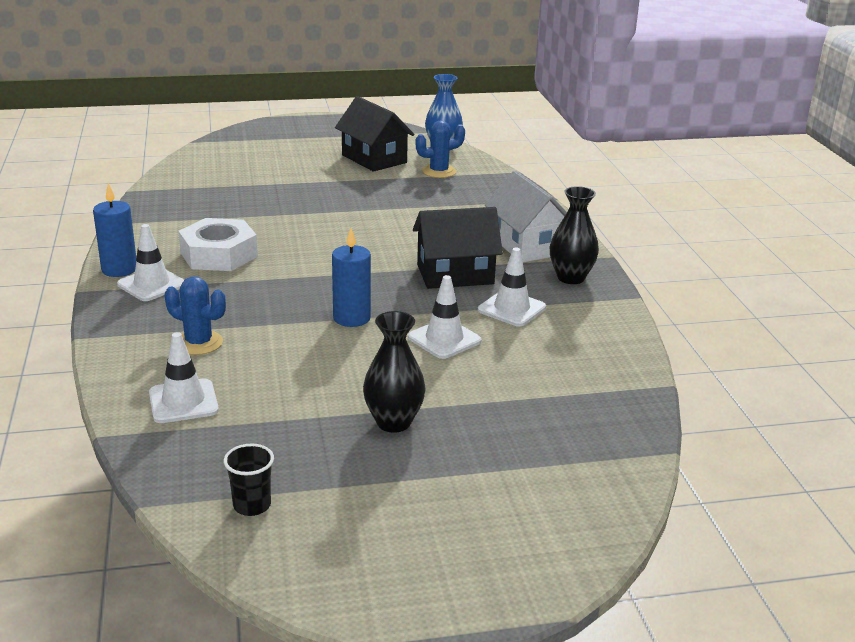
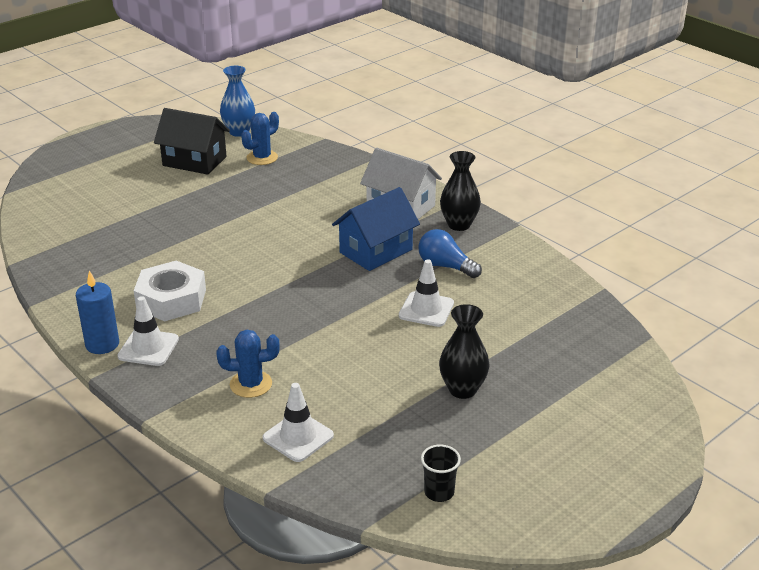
camera: 30 degrees left, 5 degrees up
blue candle [332,228,371,327] -> none
black house [413,207,503,289] -> blue house [332,187,420,271]
white traffic cone [478,248,546,326] -> blue light bulb [418,229,482,278]

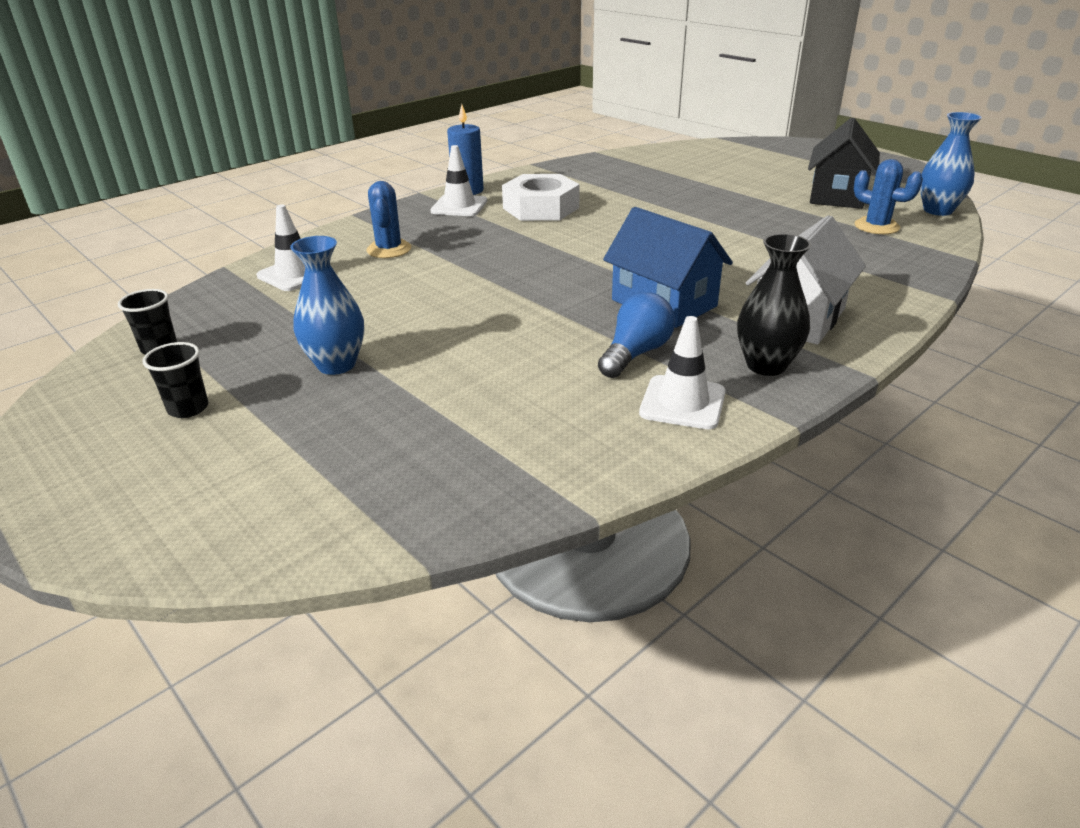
camera: 90 degrees right, 0 degrees up
white traffic cone [399,259,454,327] -> white traffic cone moved to [639,316,726,429]
black vase [439,304,489,399] -> blue vase [290,236,364,375]
none -> black cup [143,342,208,418]

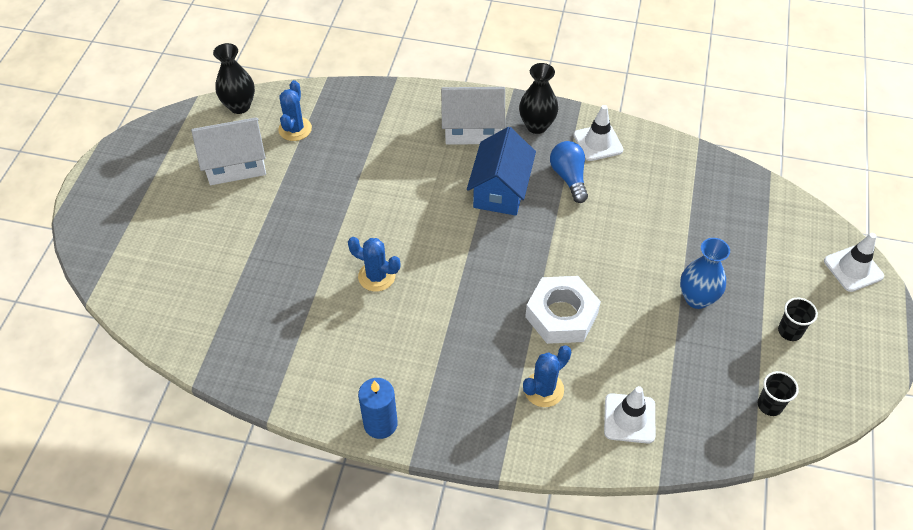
camera: 125 degrees left, 20 degrees up
white traffic cone [431,145,487,216] -> white traffic cone moved to [824,233,884,292]
white nut [502,174,580,221] -> white nut moved to [525,276,601,344]
blue light bulb [598,292,675,378] -> blue light bulb turned 75 degrees clockwise [550,141,588,203]
black house [808,118,880,209] -> white house [191,117,266,185]
blue vase [920,112,982,216] -> black vase [213,43,255,114]
none -> blue cactus [348,237,400,292]

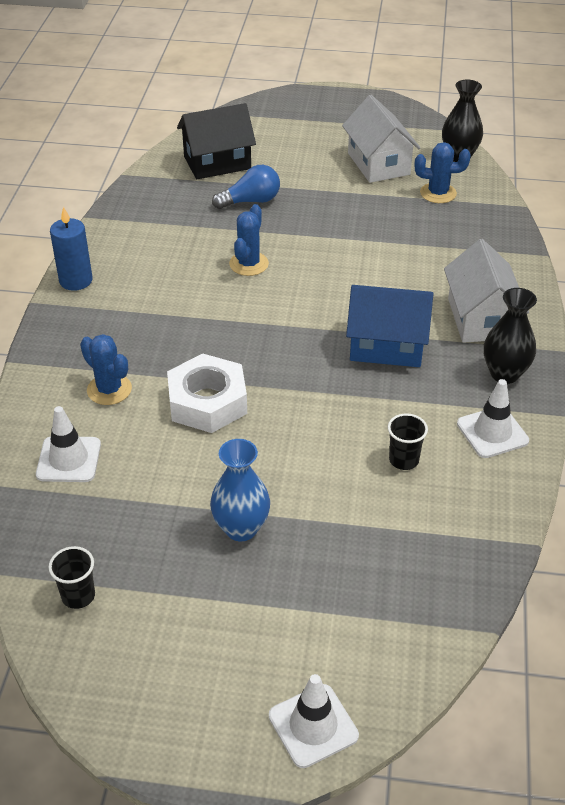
camera: 85 degrees right, 10 degrees down
blue light bulb [550,141,588,203] -> blue light bulb moved to [212,165,280,209]
black cup [778,298,818,341] -> black cup moved to [388,414,428,470]
none -> black house [177,103,256,179]

